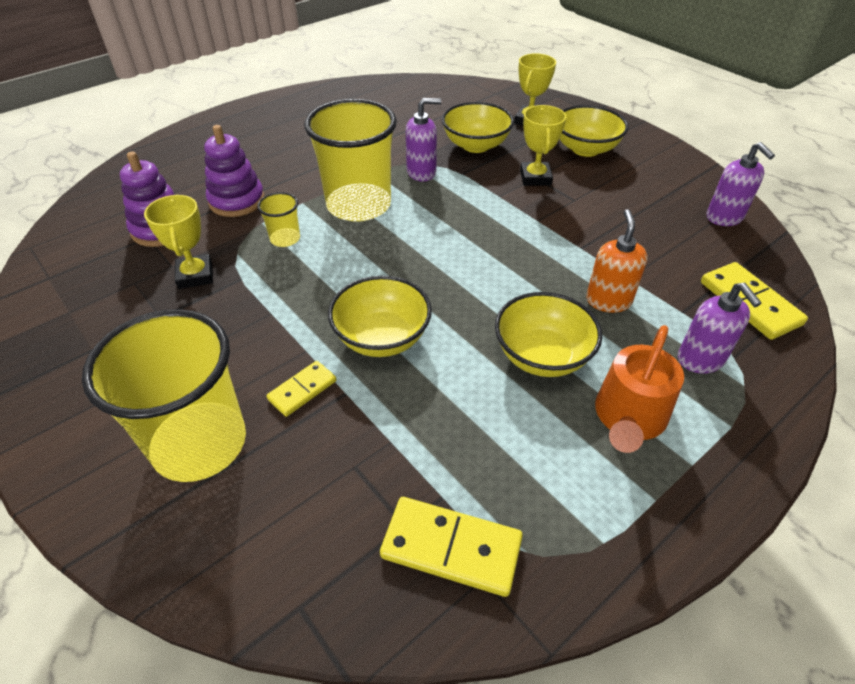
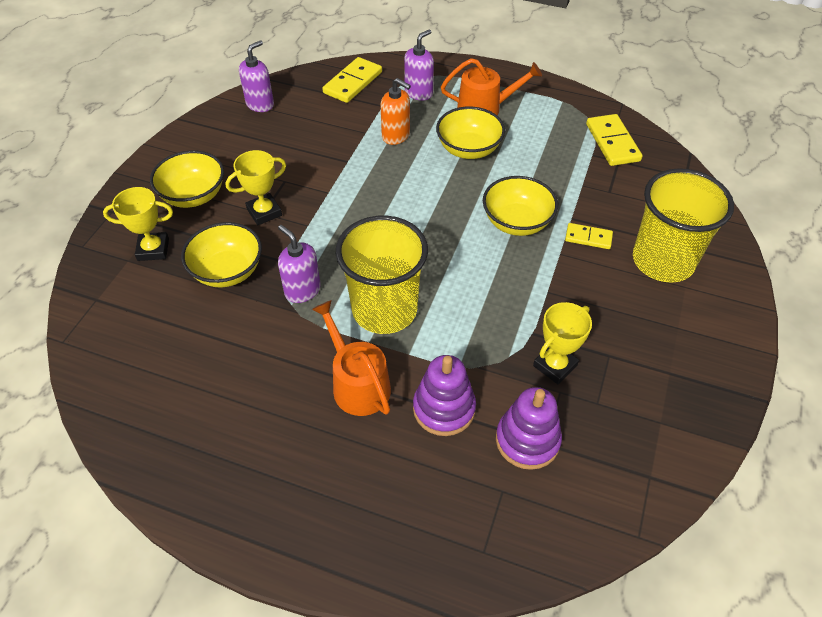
camera: 120 degrees left, 5 degrees up
yellow cup [257,192,300,247] -> none
orange soap dispenser [586,209,648,313] -> orange soap dispenser turned 120 degrees counterclockwise [380,78,411,145]
none -> orange watering can [312,300,391,416]

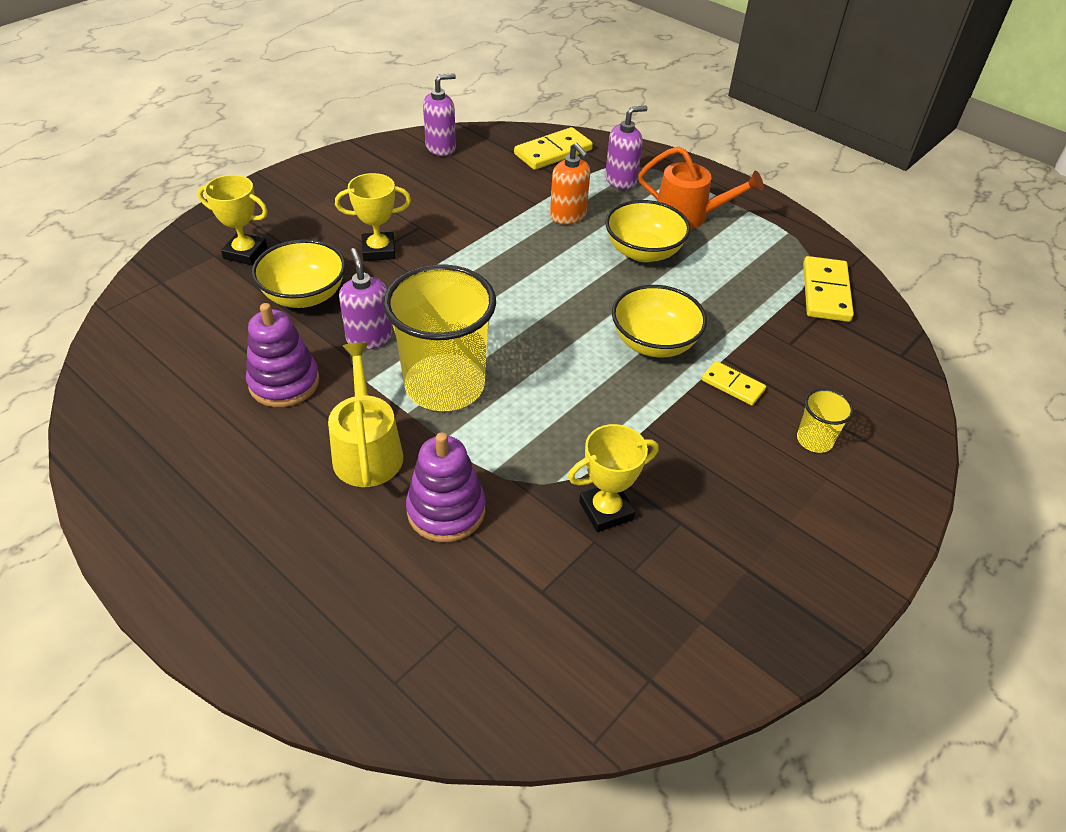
camera: 20 degrees right, 5 degrees down
yellow bowl [150,150,224,208] -> none
orange watering can [312,300,391,416] -> yellow watering can [328,343,403,487]
purple stacking toy [496,387,562,470] -> purple stacking toy moved to [246,303,320,407]
yellow cup [633,168,734,282] -> yellow cup [797,388,854,453], size x0.44

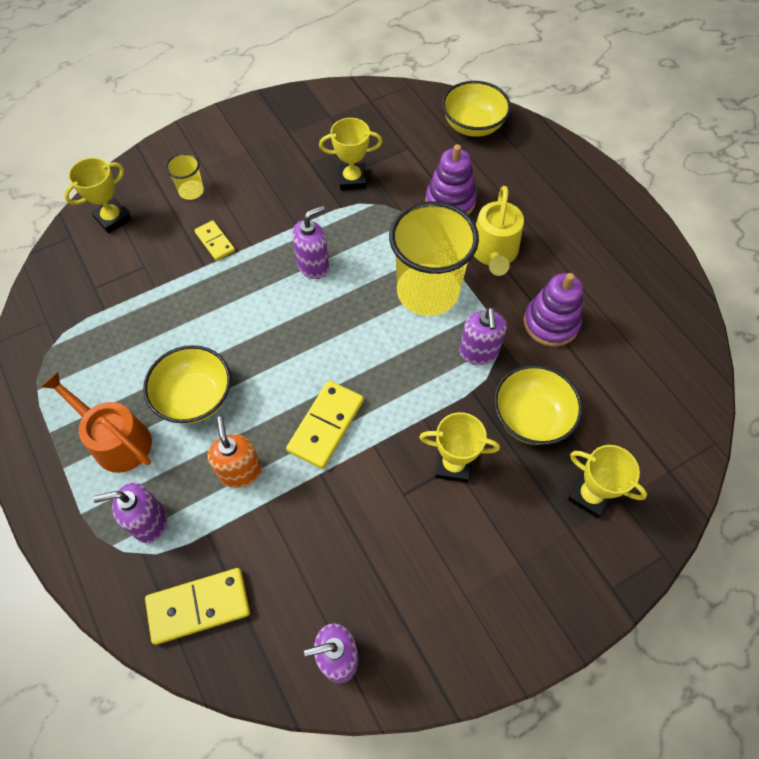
camera: 160 degrees left, 15 degrees up
yellow bowl [612,285,707,357] -> yellow bowl moved to [442,81,511,137]
yellow domino [803,256,854,322] -> yellow domino moved to [286,380,364,469]
none -> yellow trophy [64,158,132,234]
none -> purple soap dispenser [292,205,329,279]

